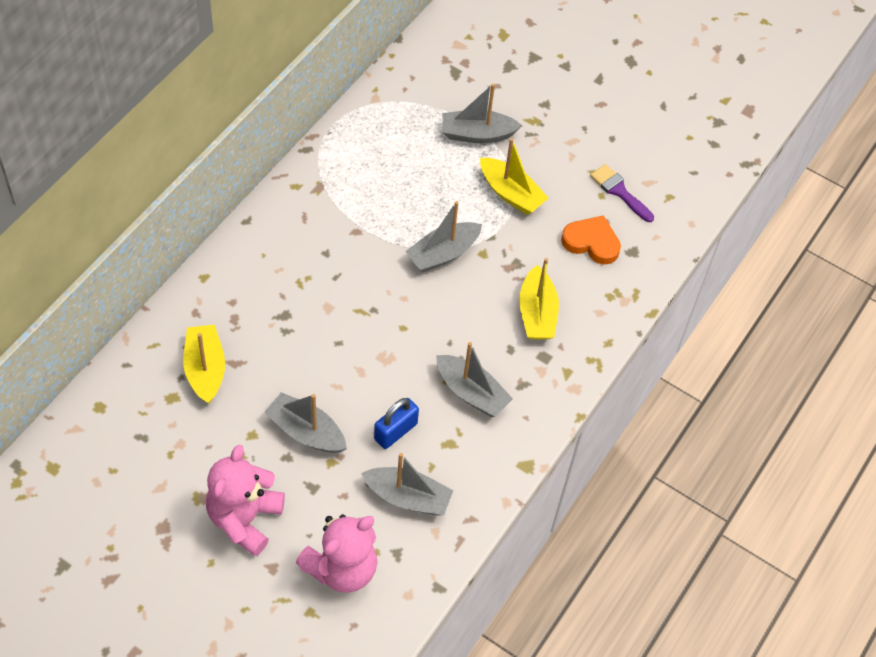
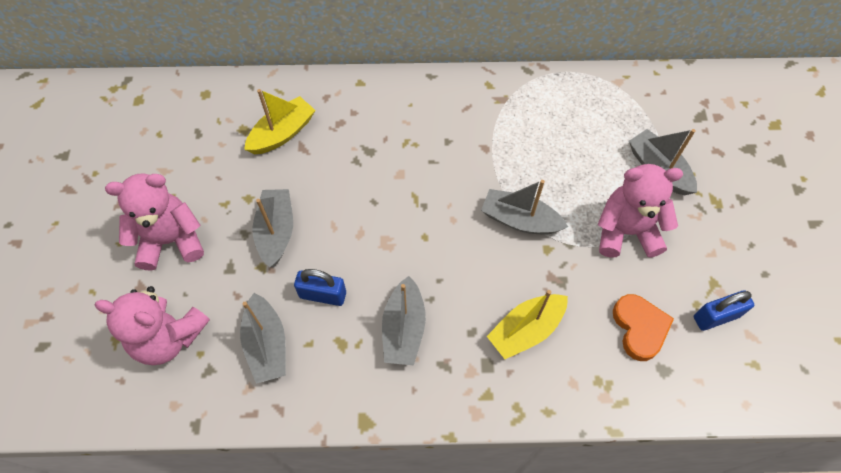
camera: 60 degrees right, 5 degrees up
yellow boat [480,138,549,215] -> pink teddy bear [598,164,683,258]
purple brush [590,164,654,222] -> blue padlock [694,290,754,331]

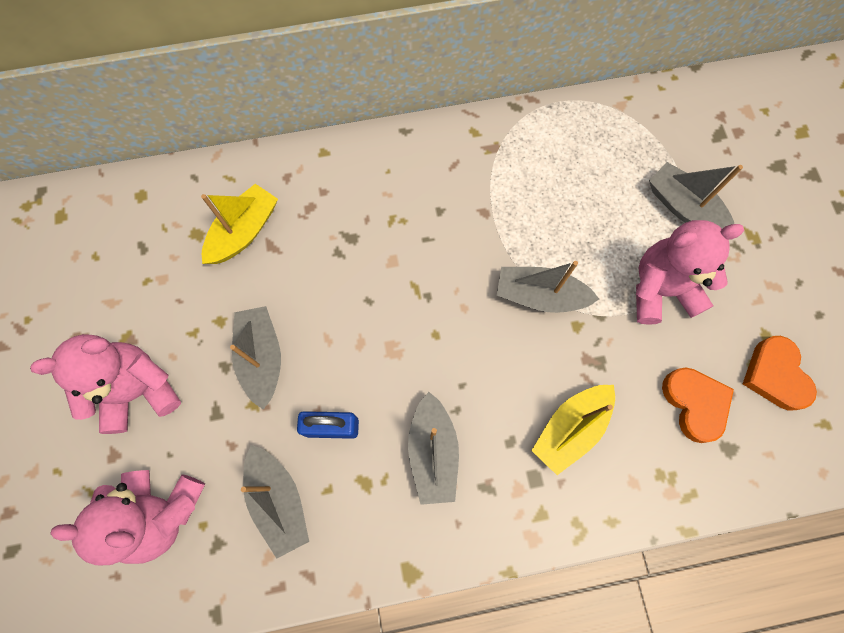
camera: 10 degrees left, 10 degrees up
blue padlock [694,290,754,331] -> orange heart [743,336,817,411]

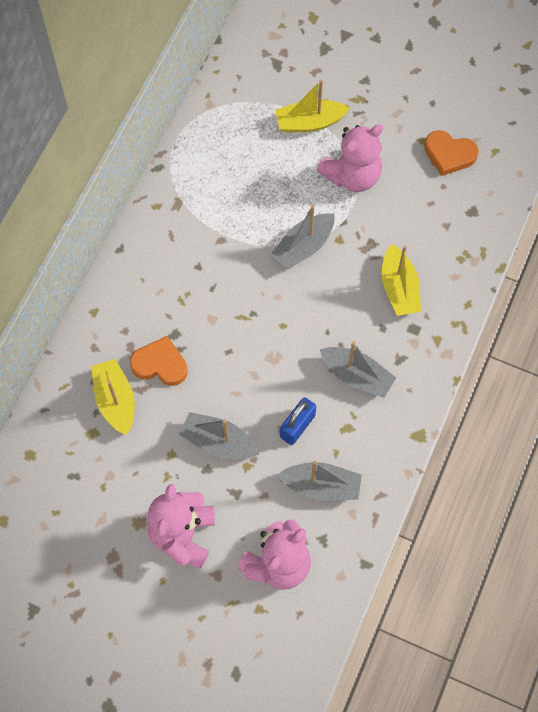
camera: 55 degrees left, 5 degrees down
pink teddy bear [636,220,744,325] -> pink teddy bear turned 150 degrees counterclockwise [317,124,383,192]
grey boat [649,162,743,229] -> yellow boat [275,80,350,133]
orange heart [662,367,734,443] -> orange heart moved to [130,336,188,386]

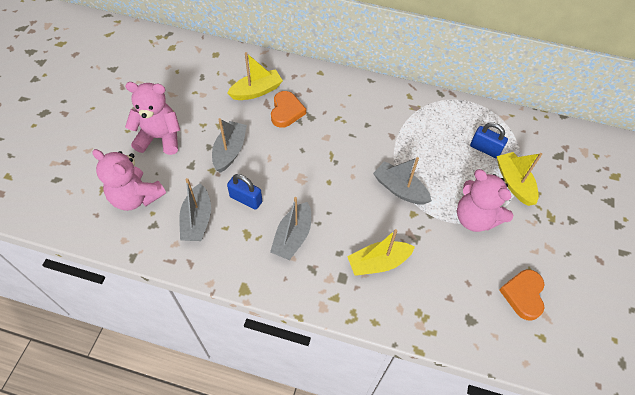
camera: 80 degrees right, 10 degrees down
none -> blue padlock [470,123,508,158]

